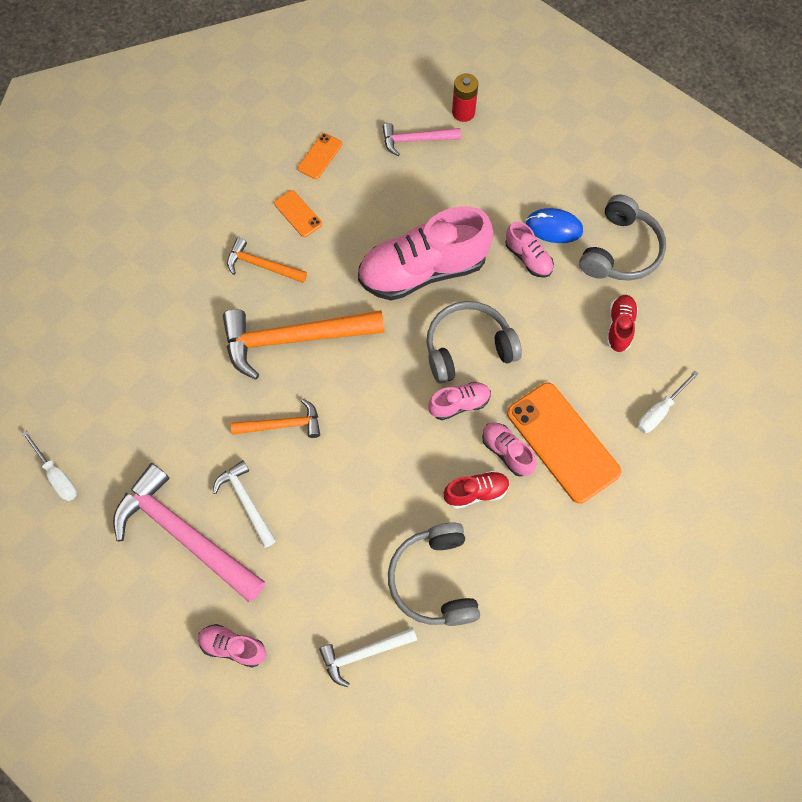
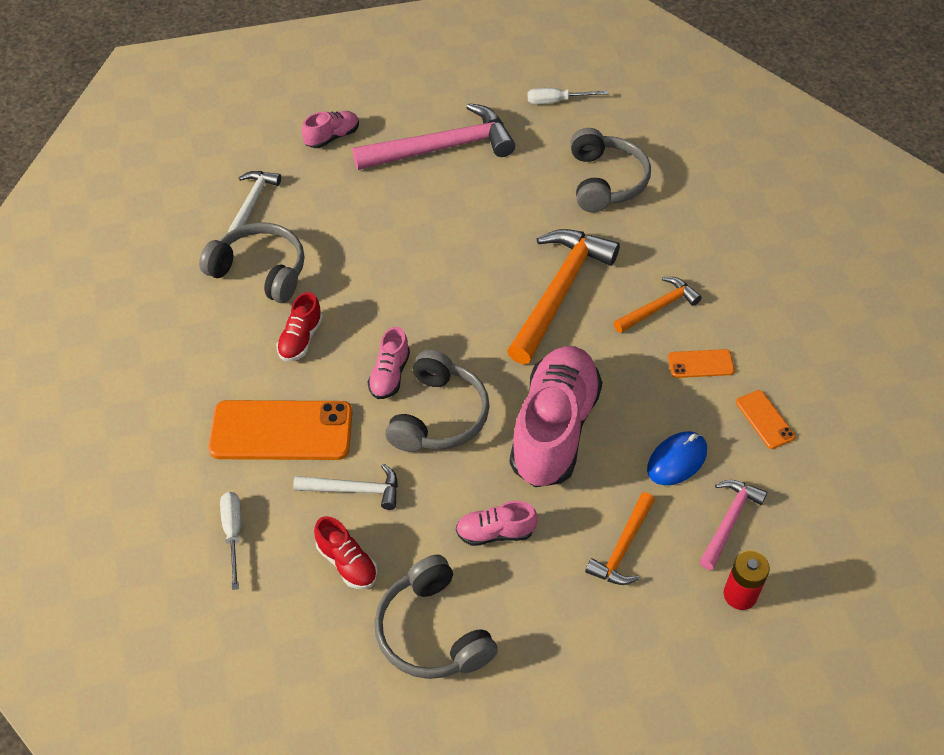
camera: 125 degrees right, 15 degrees down
white hammer [213,460,276,548] -> white hammer moved to [293,464,398,510]
orange hammer [231,399,320,438] -> orange hammer moved to [585,492,655,585]
pink shoe [482,422,536,477] -> none
blue mouse [526,208,583,243] -> blue mouse moved to [647,431,707,485]
none -> grey headphones [571,128,651,212]

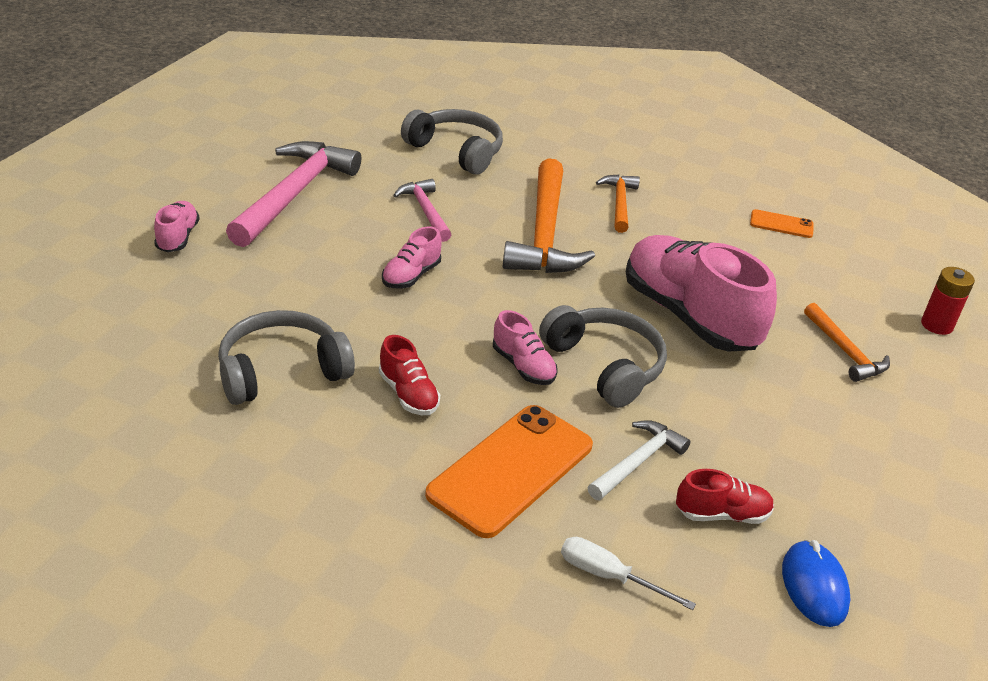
camera: 55 degrees left, 15 degrees down
white hammer [228,171,281,233] -> none
grey headphones [374,555,498,679] -> none
pink shoe [456,501,538,546] -> pink shoe moved to [382,226,442,289]
orange hammer [507,229,620,364] -> orange hammer turned 150 degrees counterclockwise [503,158,595,273]
white screwdriver [528,88,608,104] -> none
blue mouse [647,431,707,485] -> blue mouse moved to [782,540,851,627]
orange phone [668,349,735,378] -> none
pink hammer [699,480,767,570] -> pink hammer moved to [393,179,451,242]

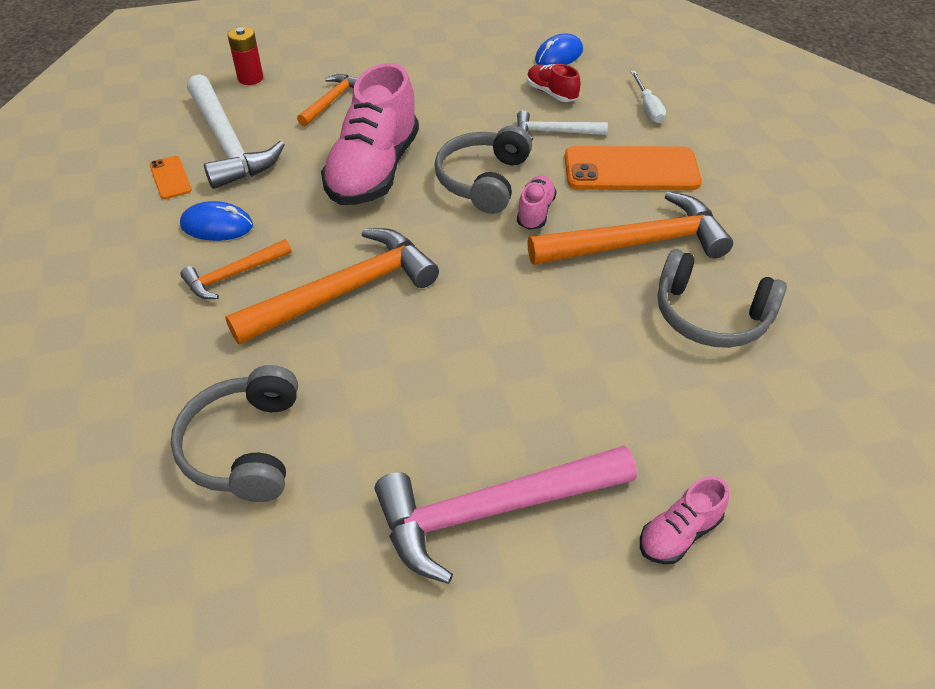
camera: 125 degrees left, 10 degrees up
red shoe [379,335,440,415] -> orange hammer [527,192,733,265]
pink shoe [382,226,442,289] -> none
pink hammer [393,179,451,242] -> none
none -> blue mouse [180,201,253,241]
none -> white hammer [187,74,285,189]

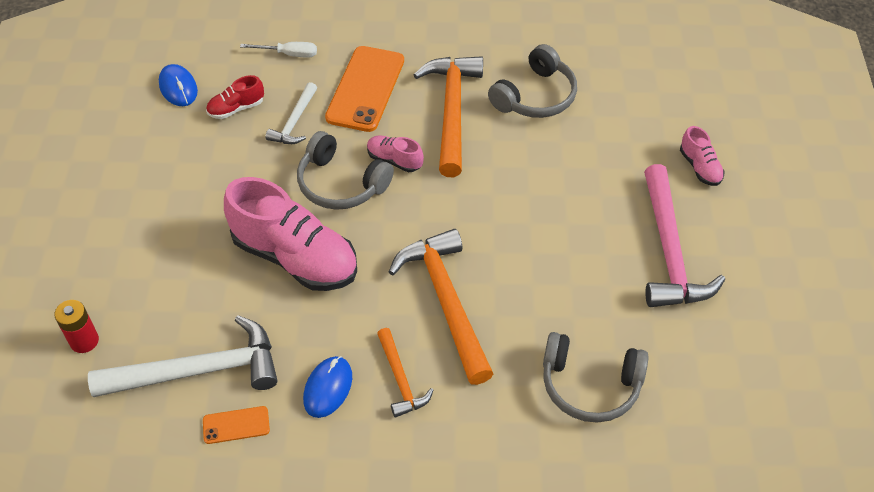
camera: 75 degrees left, 5 degrees up
orange hammer [297,74,358,126] -> none

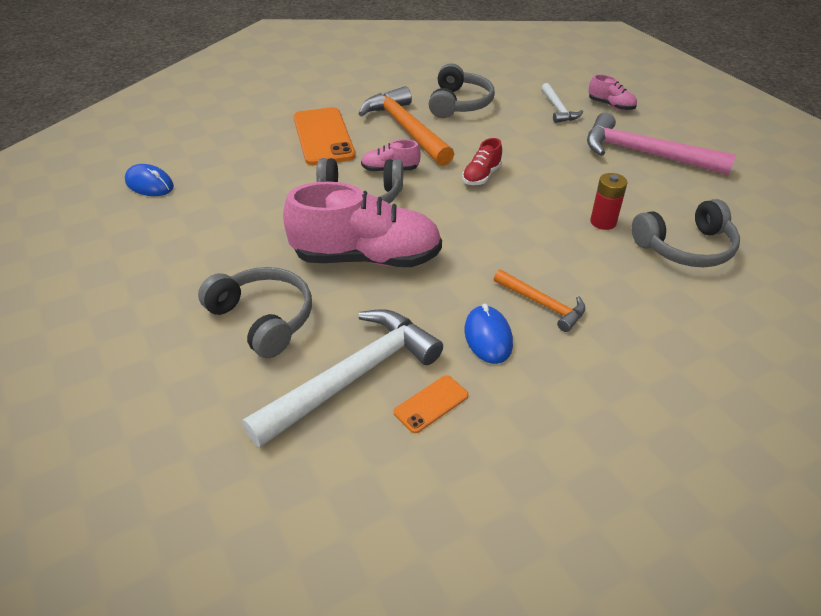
camera: 30 degrees left, 10 degrees down
red battery [54,300,99,353] -> red battery moved to [590,173,628,230]
red shoe [206,75,264,119] -> red shoe moved to [462,138,502,185]
white screwdriver [240,42,317,58] -> none
white hammer [266,82,317,144] -> white hammer moved to [541,83,583,123]
orange hammer [389,229,493,385] -> none
pink hammer [644,164,725,307] -> pink hammer turned 150 degrees clockwise [587,112,736,175]
none -> grey headphones [198,267,312,358]

